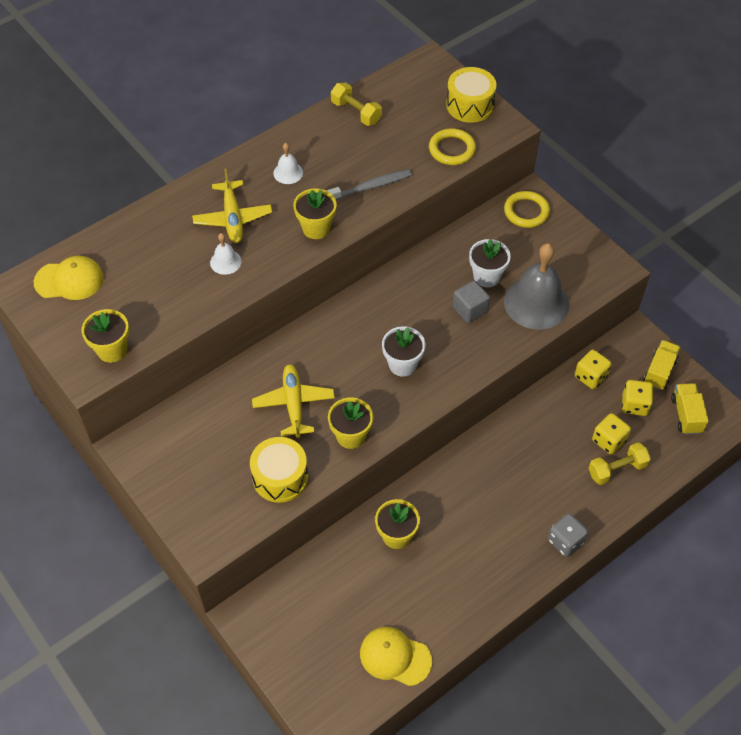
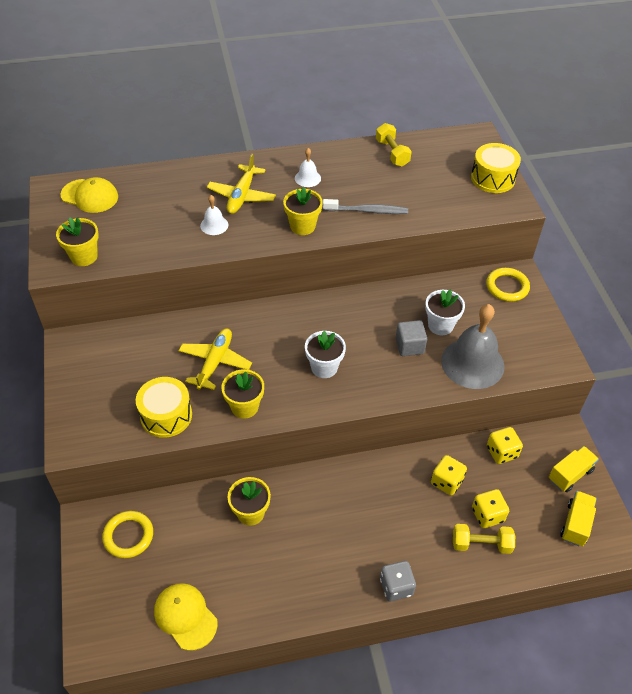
camera: 25 degrees right, 5 degrees down
yellow ring [429,128,476,165] -> yellow ring moved to [102,511,153,558]
yellow dice [622,380,654,416] -> yellow dice moved to [431,455,467,495]

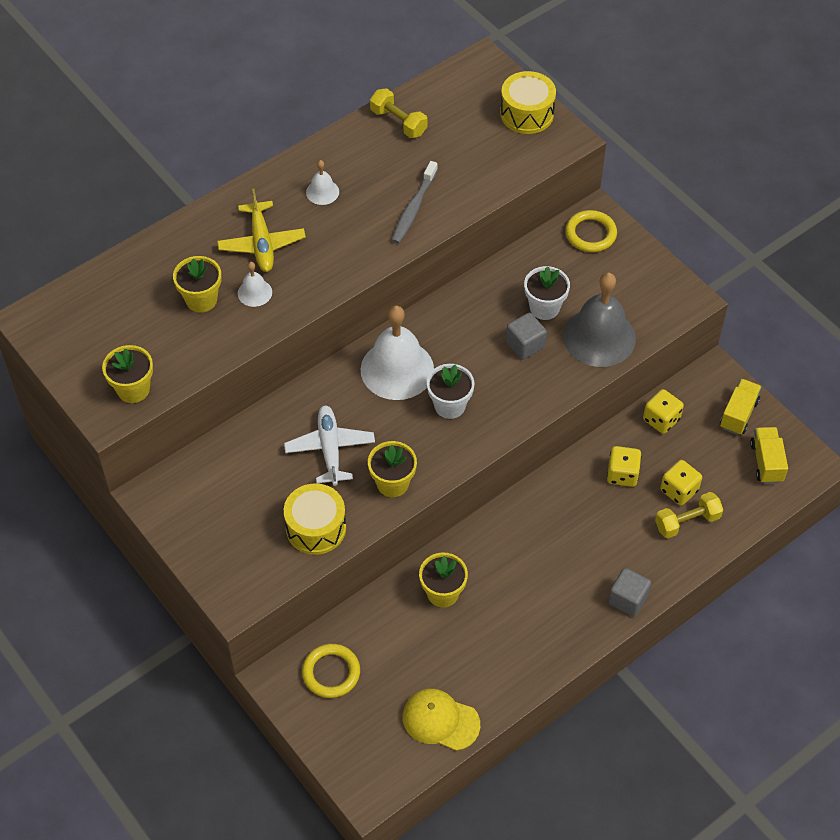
camera: 25 degrees left, 5 degrees up
yellow cap [61,177,118,213] -> none
yellow plane [178,328,252,390] -> white plane [284,405,375,486]
yellow flower pot [283,187,323,235] -> yellow flower pot moved to [173,256,221,312]
grey toothbrush [323,199,408,214] -> grey toothbrush turned 135 degrees clockwise [391,161,438,244]
grey dice [380,561,416,602] -> grey cube [608,568,651,616]
none -> white bell [361,306,434,400]

